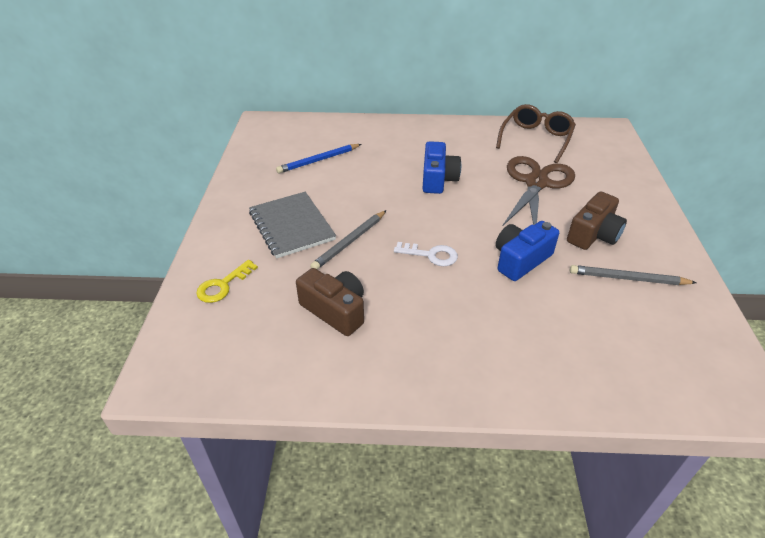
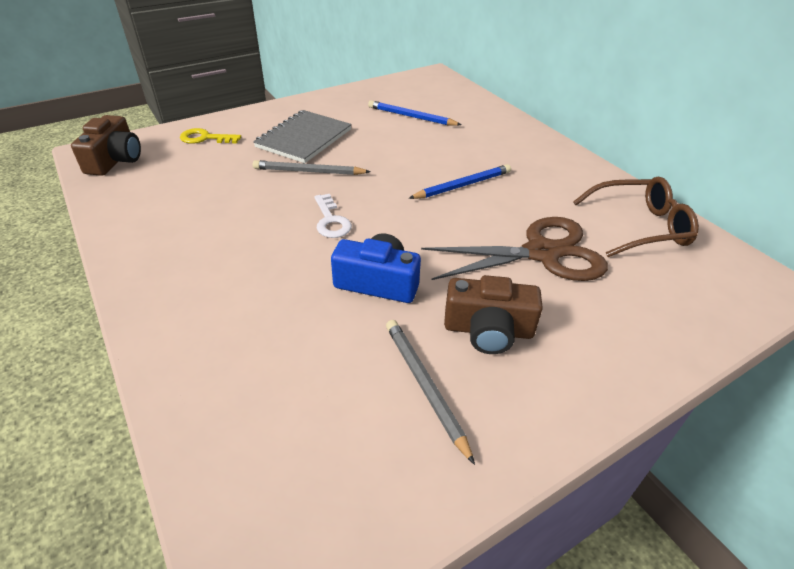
camera: 55 degrees right, 0 degrees up
brown camera [296,268,364,336] -> brown camera moved to [71,115,141,176]
blue camera [423,141,461,194] -> blue pencil [408,164,511,199]

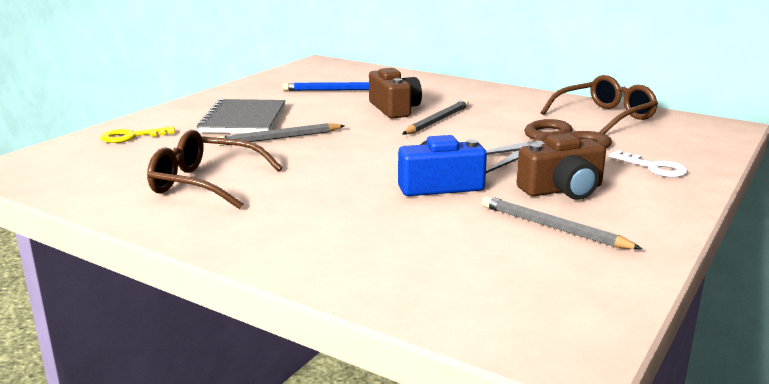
camera: 25 degrees left, 20 degrees down
brown camera [71,115,141,176] -> brown camera moved to [369,68,422,118]
white key [314,194,352,238] -> white key moved to [608,150,688,177]
blue pencil [408,164,511,199] -> grey pencil [402,99,469,135]
none -> brown glasses [147,130,282,209]

